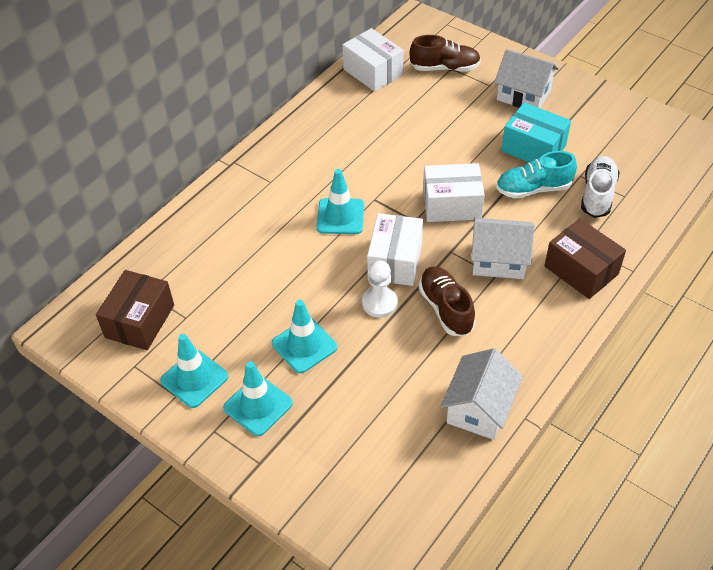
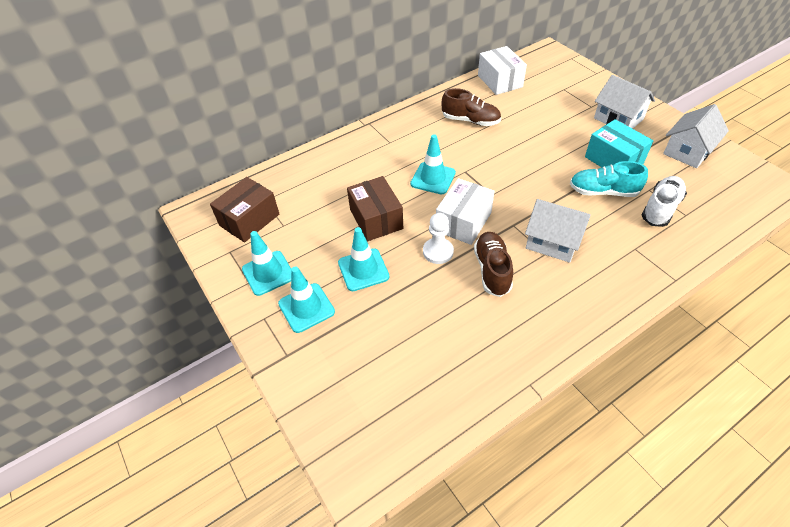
camera: 20 degrees right, 0 degrees up
brown shoe [410,35,481,72] -> brown shoe moved to [442,88,501,126]
white box [423,163,485,222] -> none
white house [440,348,523,440] -> white house moved to [663,104,729,168]
brown box [545,218,626,299] -> brown box moved to [347,176,403,241]

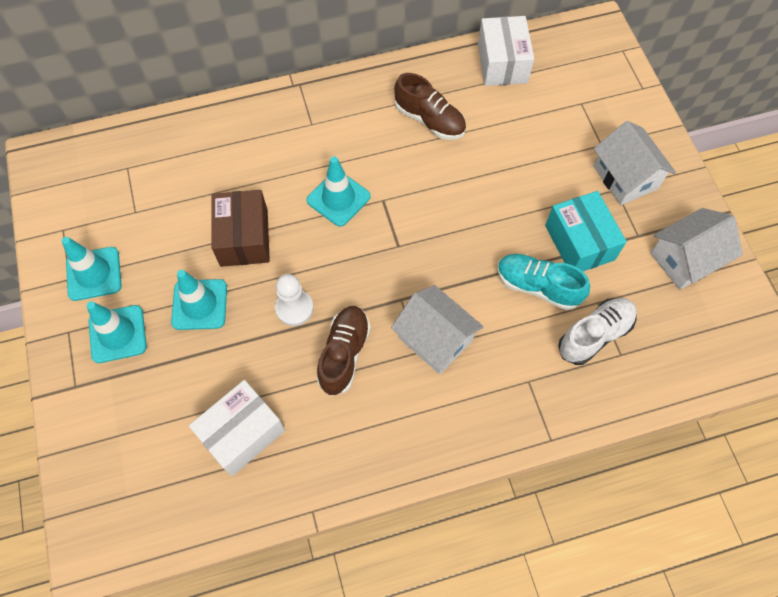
camera: 15 degrees right, 15 degrees up
brown box [210,177,279,243] -> none
white box [436,178,495,245] -> white box moved to [189,380,285,476]

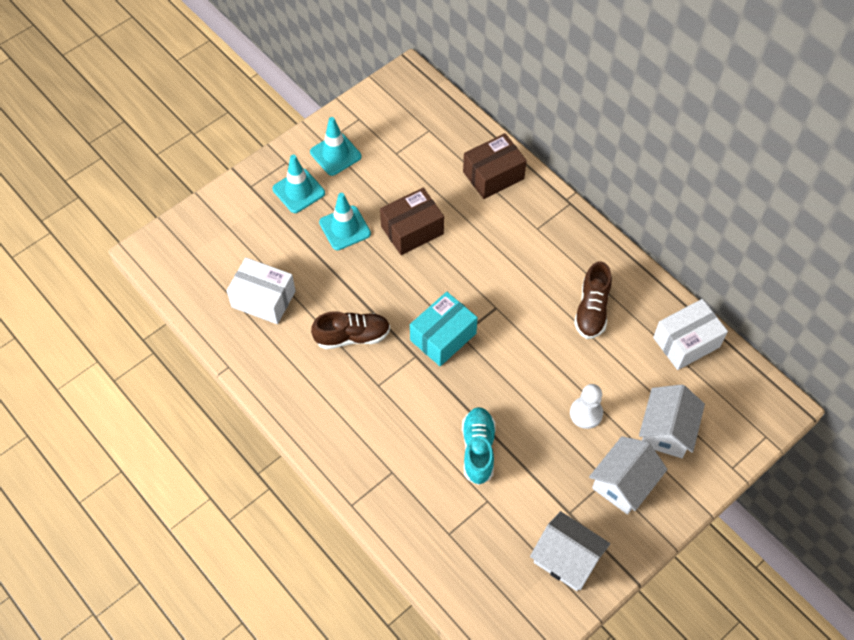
camera: 65 degrees right, 5 degrees down
white pawn [275,274,314,326] -> white pawn moved to [570,384,603,429]
turquoise traffic cone [307,156,370,227] -> none
white house [391,285,484,374] -> white house moved to [639,385,705,458]
turquoise box [545,191,627,271] -> turquoise box moved to [410,292,478,366]
white shoe [558,298,637,365] -> none
none -> brown box [463,133,527,199]

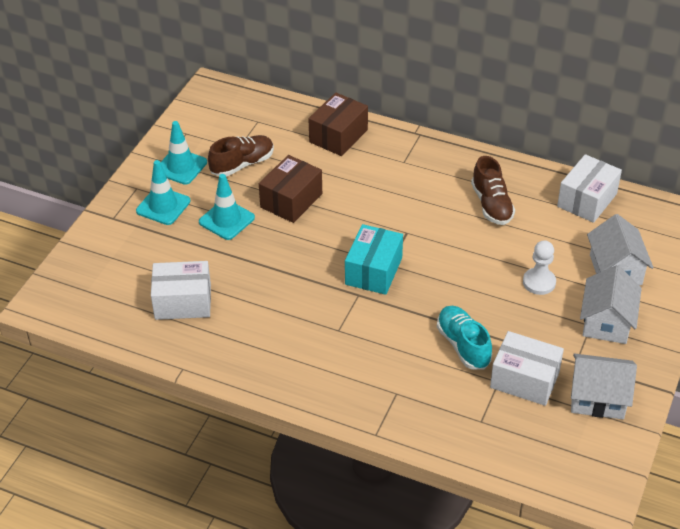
camera: 25 degrees left, 15 degrees down
brown shoe [311,311,390,349] -> brown shoe moved to [208,135,274,177]
none -> white box [490,331,564,406]

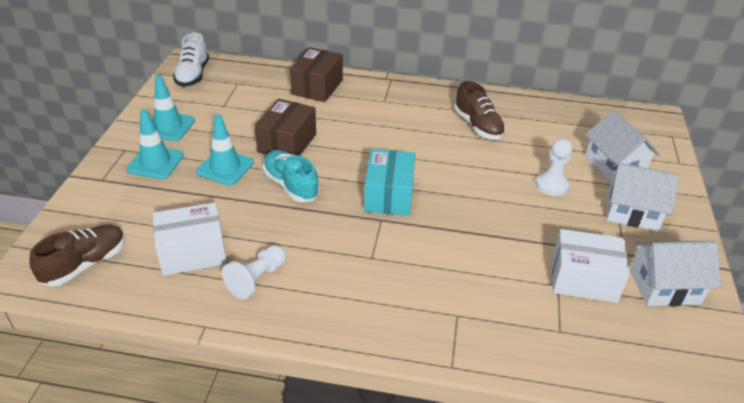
camera: 15 degrees left, 5 degrees down
brown shoe [208,135,274,177] -> brown shoe moved to [29,224,125,287]
turquoise shoe [437,306,492,370] -> turquoise shoe moved to [263,150,319,202]
white box [557,154,622,223] -> none
white house [580,265,642,344] -> white house turned 75 degrees counterclockwise [607,163,680,231]
none -> white shoe [173,32,209,87]
none -> white pawn [222,245,286,300]

